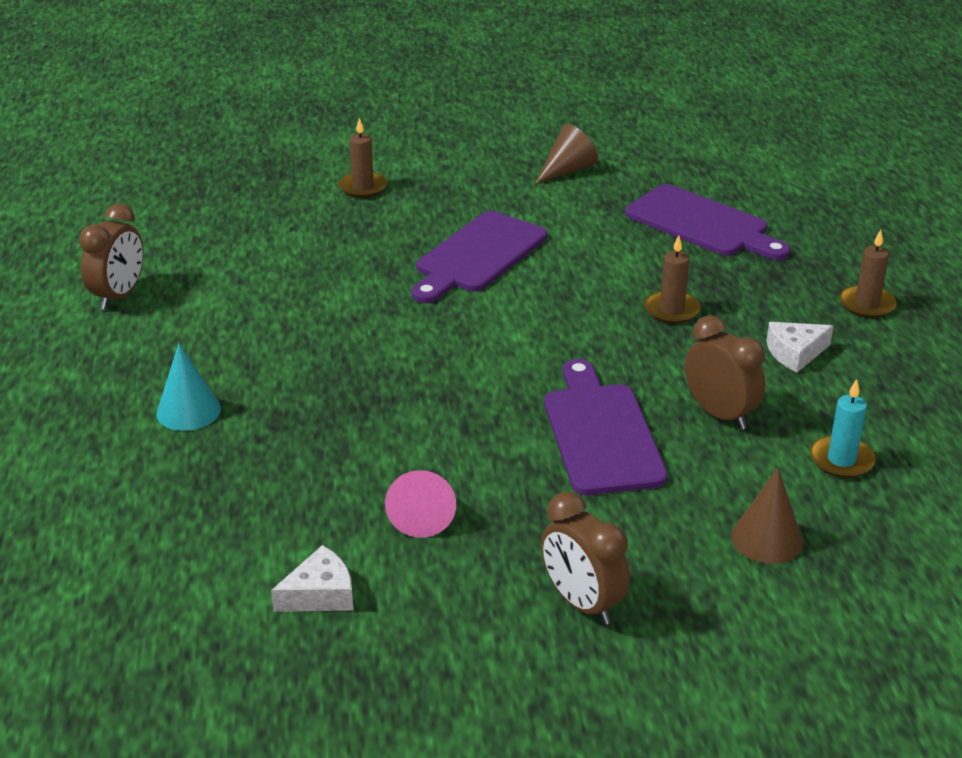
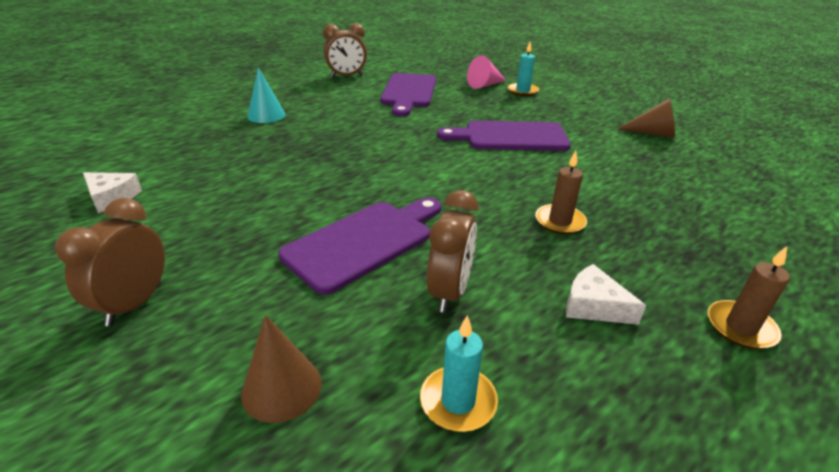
camera: 55 degrees right, 0 degrees up
brown candle [338,118,387,198] -> turquoise candle [508,41,539,96]
pink cone [385,470,456,538] -> pink cone moved to [467,55,506,89]
purple cutting board [625,184,791,260] -> purple cutting board moved to [381,73,436,117]

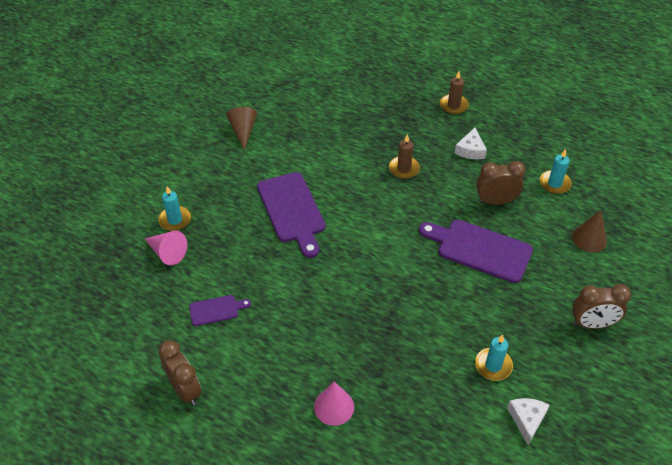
camera: 110 degrees left, 15 degrees up
turquoise cone [247,67,285,123] -> pink cone [314,382,354,426]
purple cutting board [381,73,436,117] -> purple cutting board [189,295,251,326], size x0.51
none -> turquoise candle [475,334,513,381]

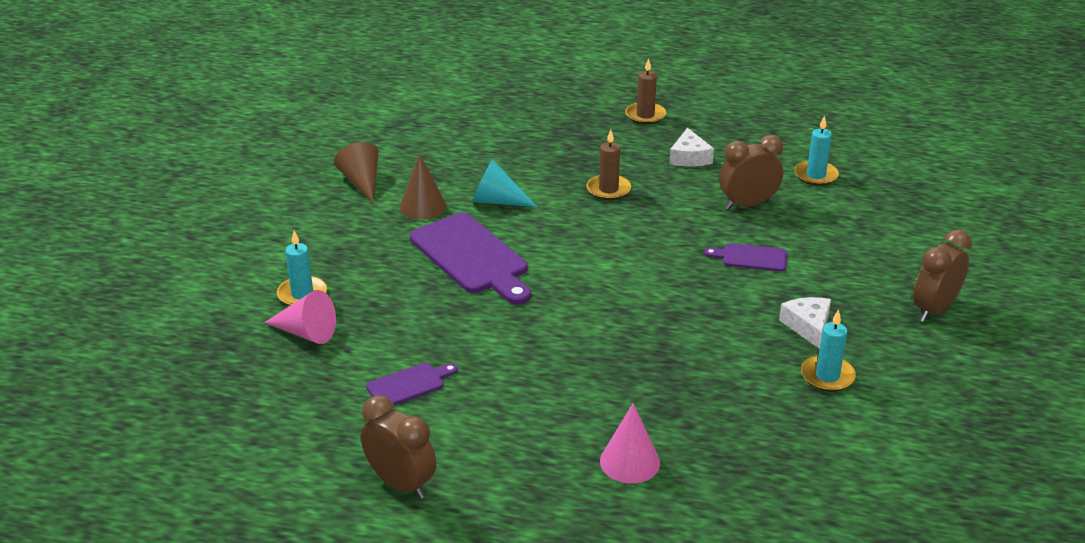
camera: 15 degrees left, 15 degrees down
purple cutting board [419,220,533,283] -> purple cutting board [704,243,787,272], size x0.51
white cheese [507,398,550,445] -> white cheese moved to [779,297,831,349]
brown cone [572,210,607,253] -> brown cone moved to [399,154,446,219]
brown clock [572,284,631,329] -> brown clock turned 150 degrees clockwise [913,229,972,322]
none -> turquoise cone [472,159,537,207]

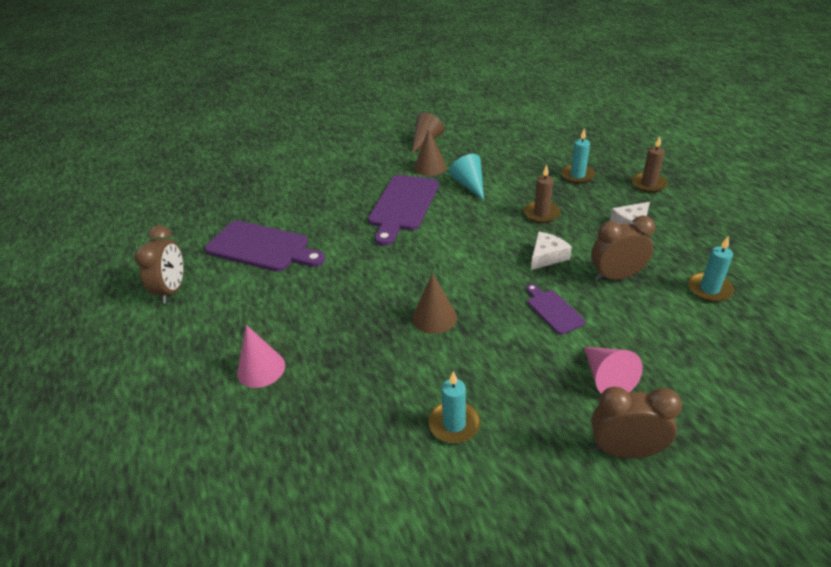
camera: 55 degrees right, 5 degrees up
pink cone [264,290,336,344] -> pink cone moved to [584,347,643,394]
turquoise candle [277,231,327,306] -> turquoise candle moved to [561,128,595,183]
purple cutting board [366,363,458,405] -> purple cutting board [205,221,325,272], size x1.97
brown clock [719,135,783,210] -> brown clock turned 45 degrees counterclockwise [591,216,655,281]
white cheese [779,297,831,349] -> white cheese moved to [531,232,572,270]
none -> brown cone [412,273,457,334]

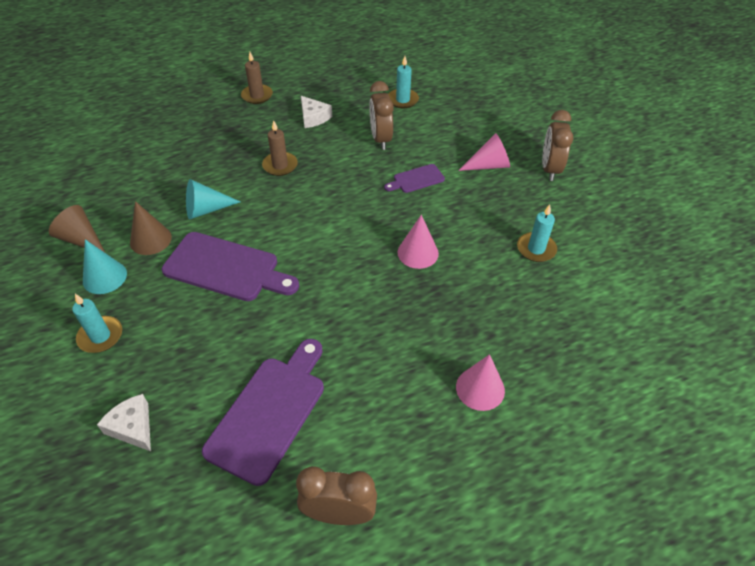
camera: 90 degrees left, 10 degrees up
brown cone [412,273,457,334] -> pink cone [397,215,439,269]
white cheese [531,232,572,270] -> white cheese moved to [97,394,151,451]
turquoise candle [561,128,595,183] -> turquoise candle moved to [72,294,122,353]
none -> turquoise cone [83,239,127,294]

